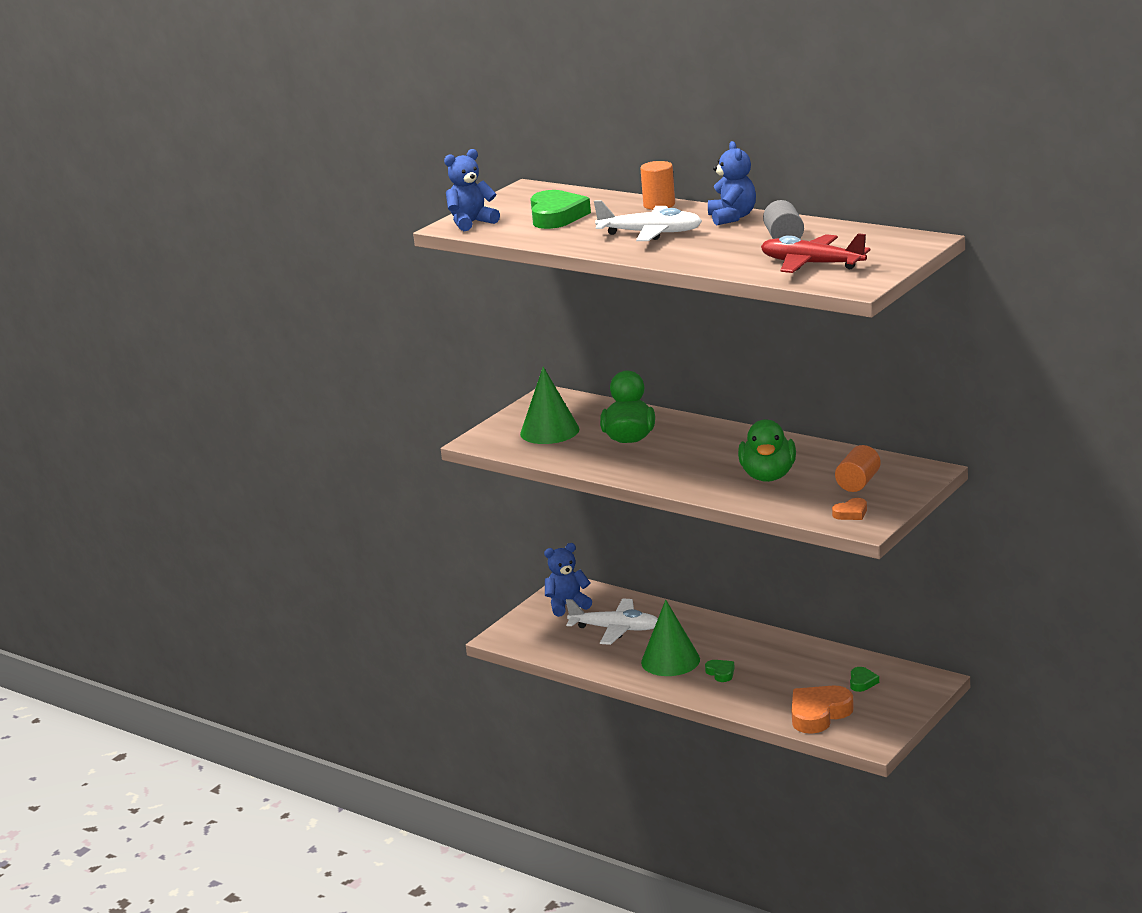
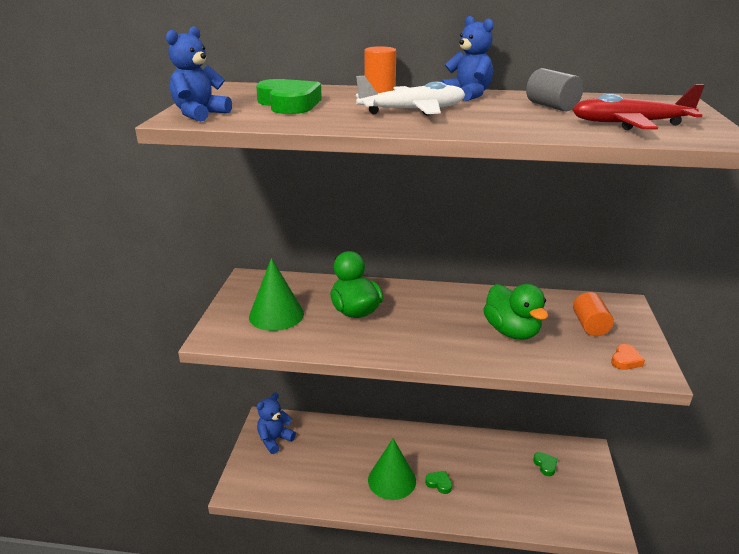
camera: 30 degrees left, 5 degrees up
white plane [566,599,658,645] -> none
orange heart [792,686,854,734] -> none

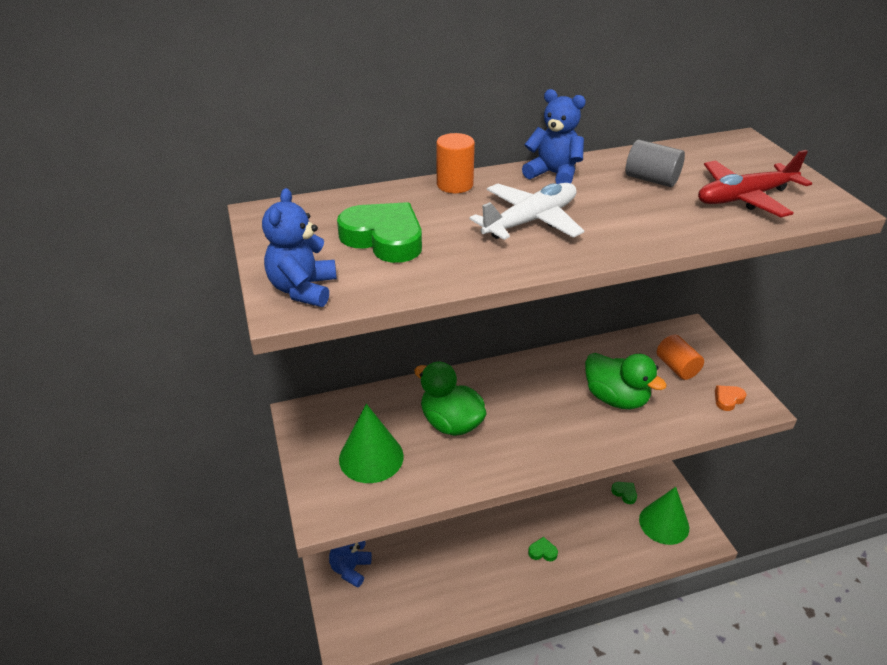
camera: 25 degrees left, 10 degrees up
green cone [368,438,416,500] -> green cone moved to [639,487,689,545]
orange heart [611,344,645,370] -> orange heart turned 135 degrees counterclockwise [715,385,746,411]

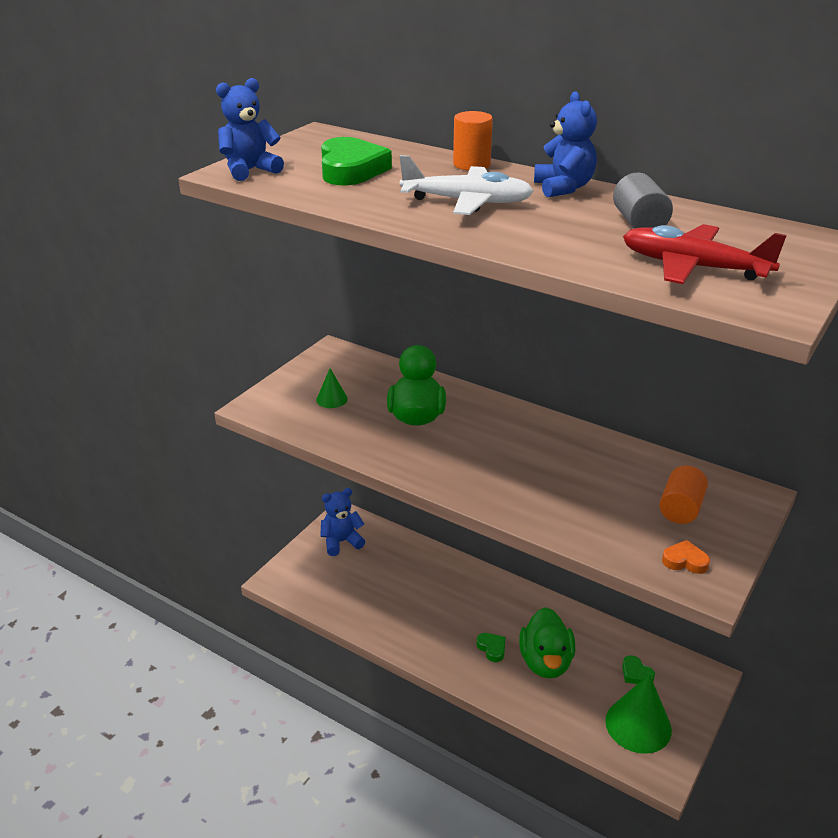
camera: 50 degrees right, 5 degrees down
green cone [339,404,404,483] -> green cone [316,369,348,408], size x0.50
green duck [585,353,667,409] -> green duck moved to [519,607,575,678]
green heart [611,482,637,504] -> green heart turned 135 degrees clockwise [622,655,655,684]

